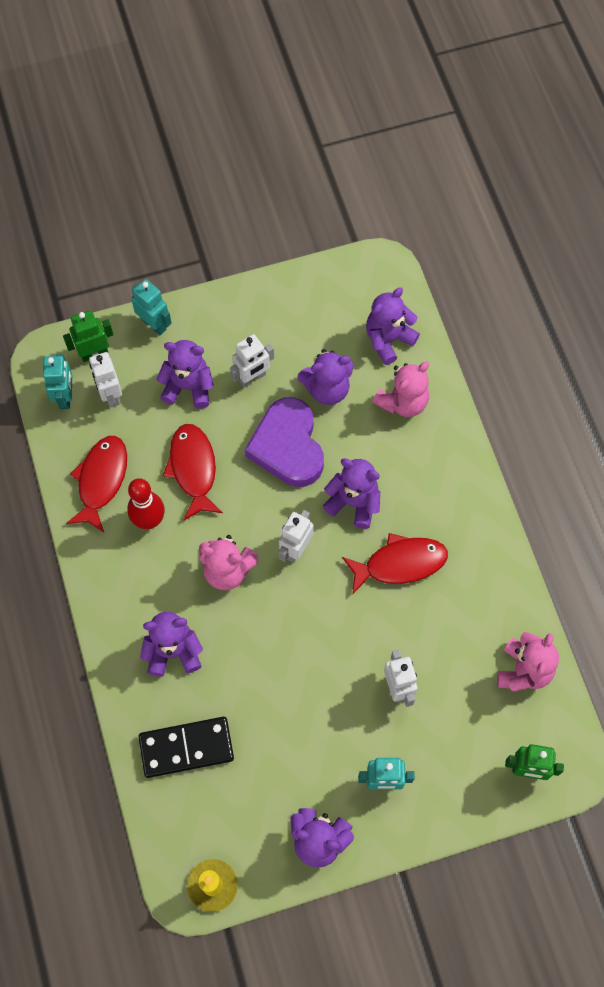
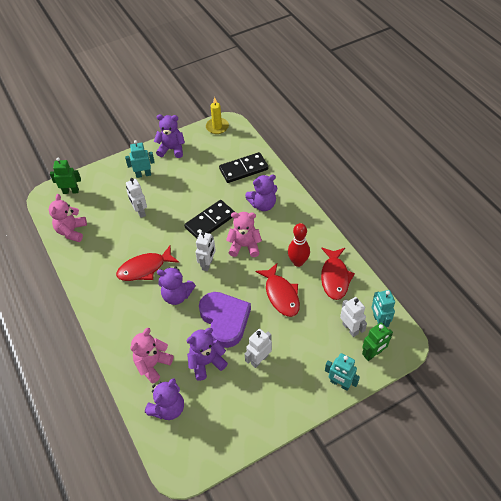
camera: 170 degrees right, 15 degrees down
purple teddy bear [156,340,214,409] -> none
none -> black domino [184,200,235,239]

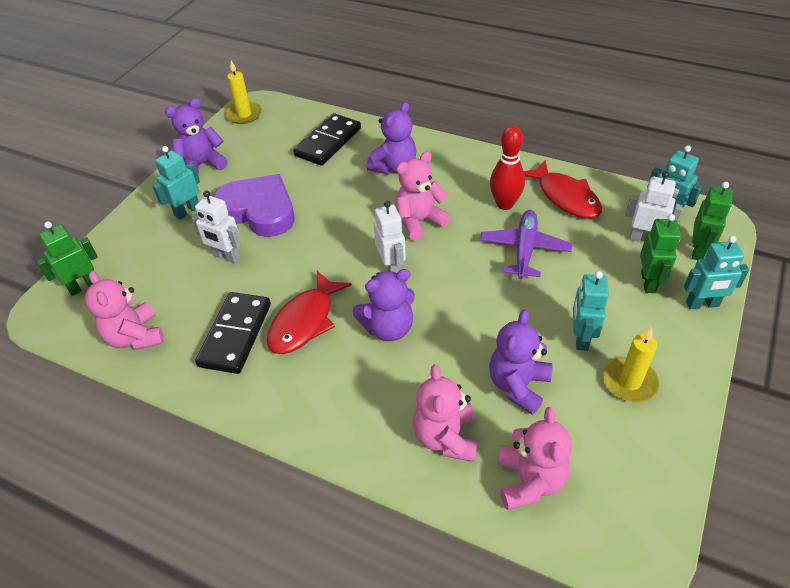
camera: 35 degrees left, 5 degrees down
purple teddy bear [145,378,184,420] -> pink teddy bear [498,407,572,510]
black domino [184,200,235,239] -> black domino moved to [195,292,271,374]
purple heart [199,292,251,348] -> purple heart moved to [213,174,295,237]
white robot [245,329,272,368] -> turquoise robot [573,271,609,351]
red fish [255,263,300,317] -> purple plane [480,210,572,279]
none -> yellow candle [603,327,659,402]
none -> green robot [640,214,681,293]

